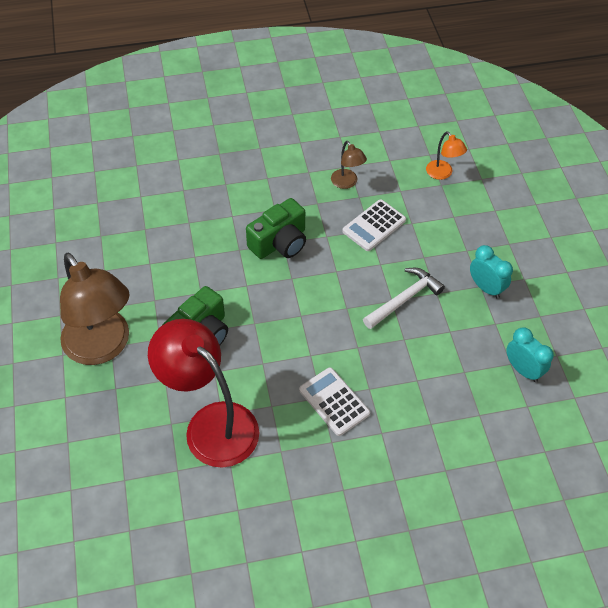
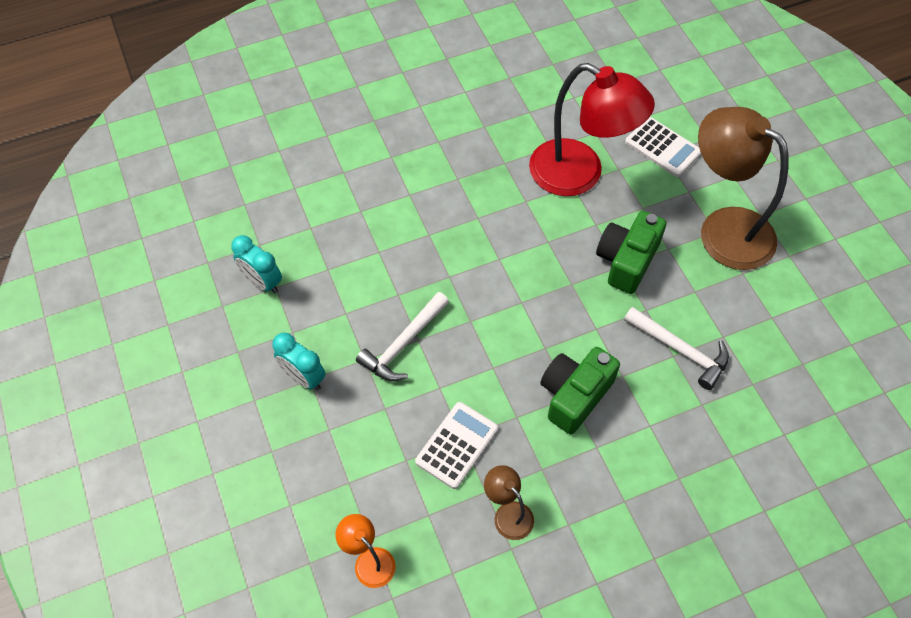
camera: 170 degrees right, 5 degrees up
white calculator [299,367,370,436] -> white calculator moved to [625,117,701,177]
none -> white hammer [624,307,729,390]

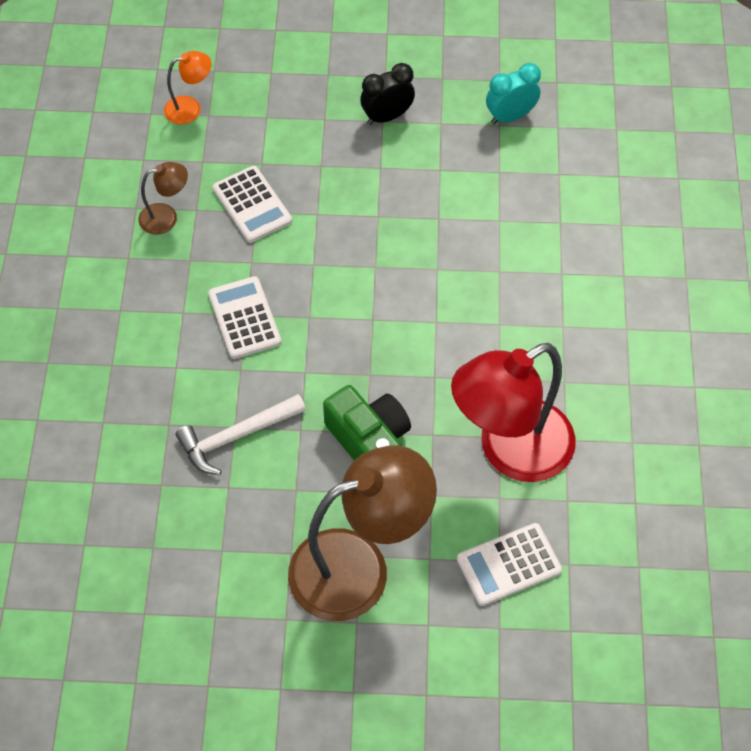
camera: 115 degrees right, 0 degrees up
turquoise clock [272,332,325,390] -> black clock [360,63,415,125]
white hammer [356,292,449,381] -> none
green camera [541,347,620,434] -> white calculator [208,276,281,359]

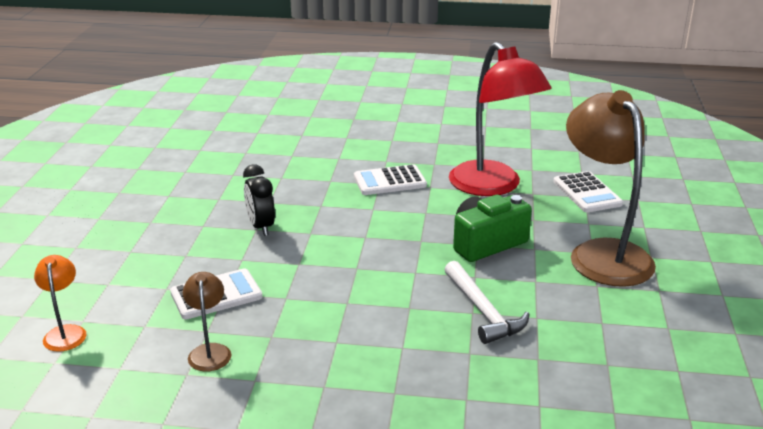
camera: 85 degrees left, 30 degrees down
white calculator [208,276,281,359] -> white calculator moved to [354,164,427,195]
black clock [360,63,415,125] -> black clock moved to [243,165,275,236]
turquoise clock [486,63,541,124] -> none

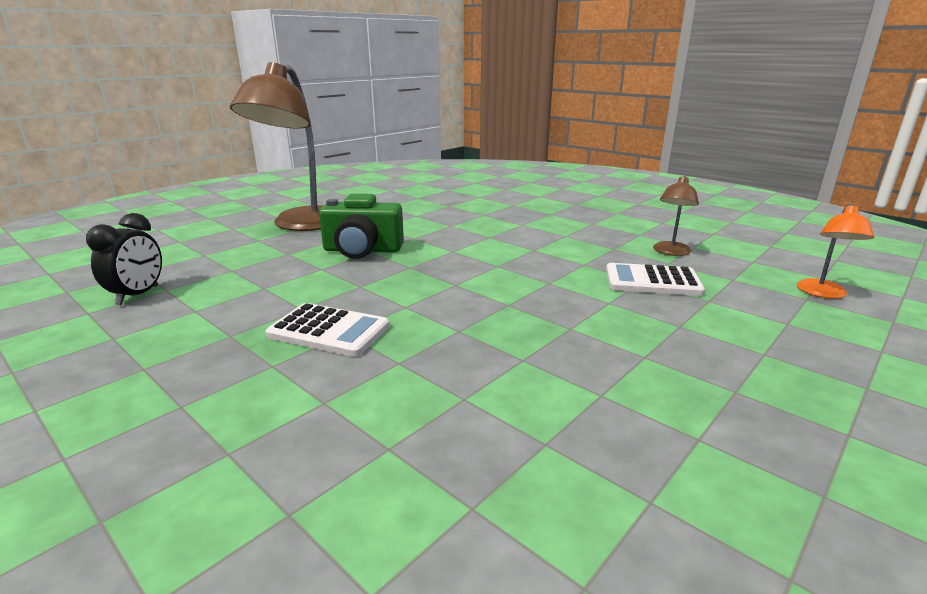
camera: 145 degrees left, 5 degrees down
black clock [243,165,275,236] -> black clock moved to [86,213,162,305]
white hammer [444,261,529,344] -> none
red lamp [449,42,552,196] -> none
white calculator [554,171,623,212] -> none

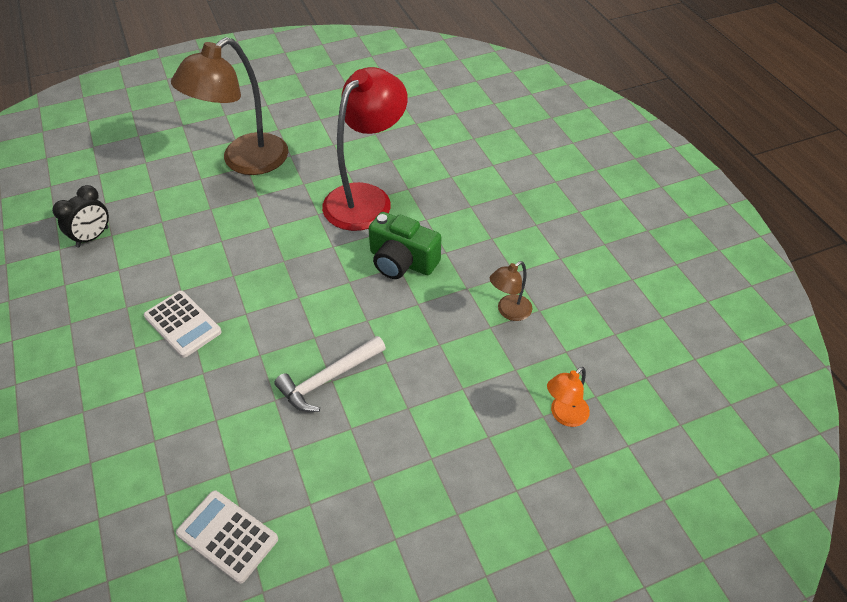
camera: 25 degrees right, 25 degrees up
green camera [319,194,404,259] -> green camera moved to [368,212,441,279]
white calculator [606,263,705,296] -> white calculator moved to [176,491,278,584]
none -> white hammer [274,336,386,412]
none -> red lamp [322,67,408,231]

